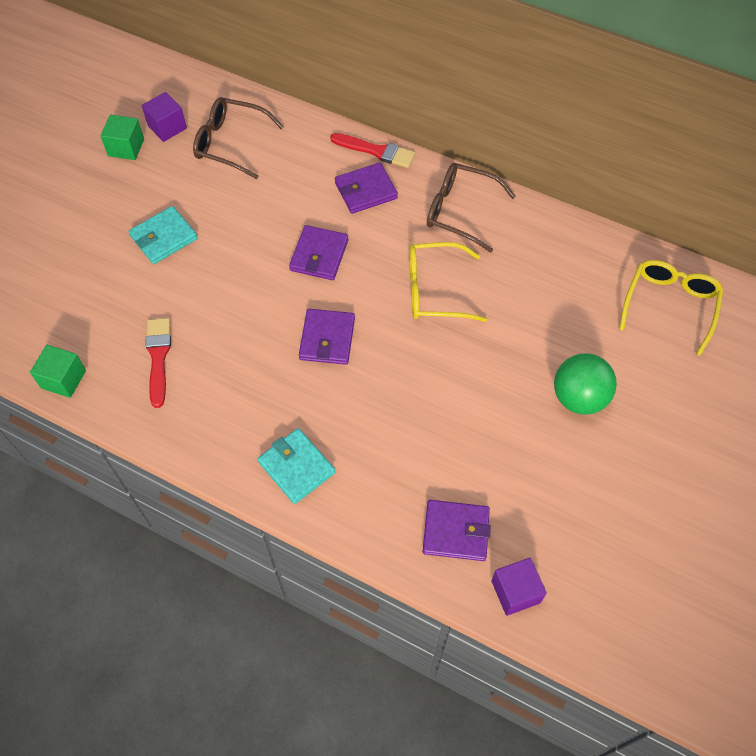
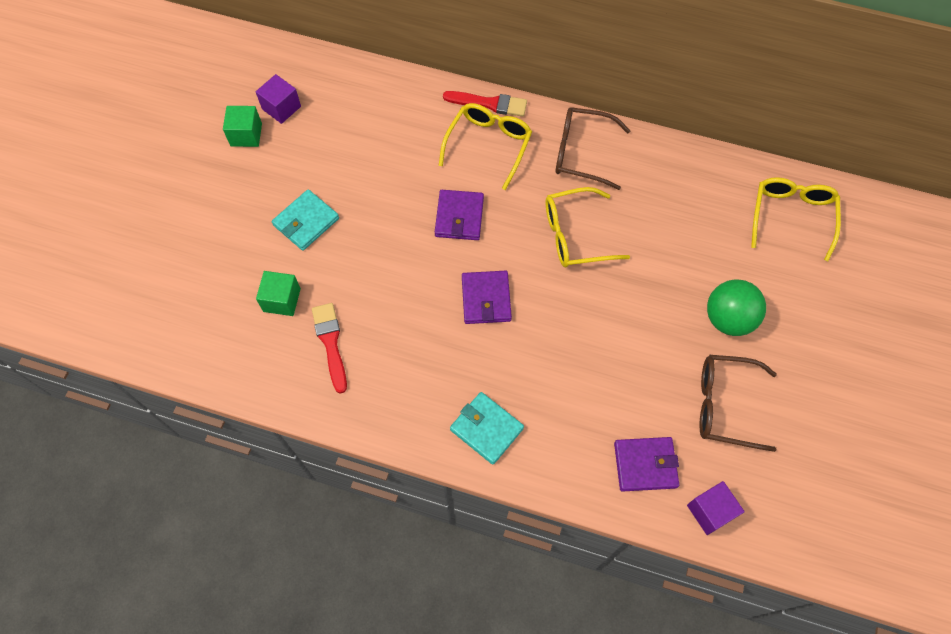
camera: 10 degrees left, 5 degrees up
green cube [30,345,86,398] -> green cube moved to [256,271,301,316]
brown glasses [193,97,284,179] -> brown glasses moved to [700,355,777,452]
purple wallet [335,162,398,214] -> yellow glasses [439,103,532,190]

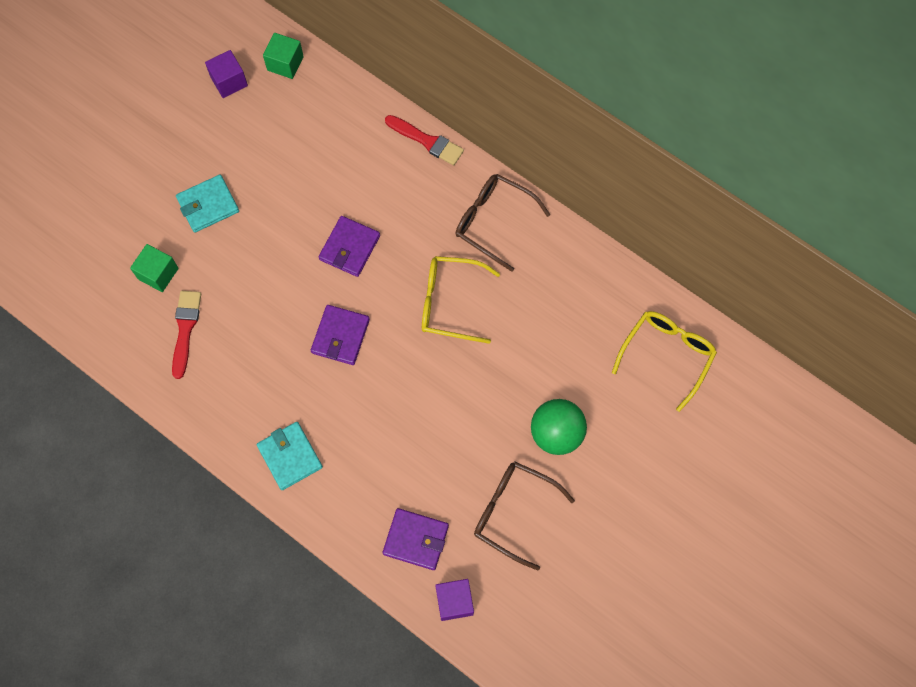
camera: 20 degrees right, 5 degrees up
green cube [223,106,262,147] -> green cube moved to [263,33,304,79]
yellow glasses [439,103,532,190] -> none

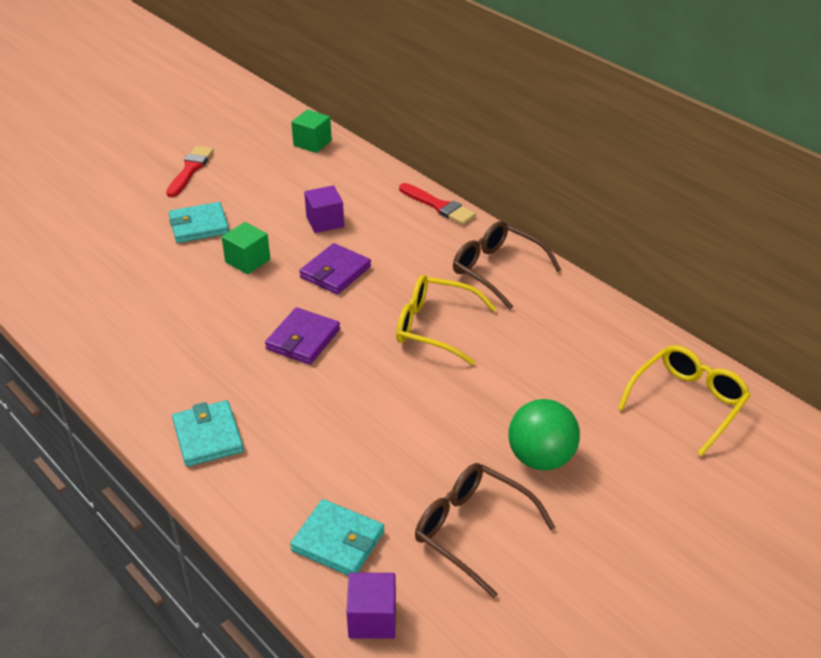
camera: 10 degrees right, 30 degrees down
green cube [130,244,179,292] -> green cube moved to [222,222,270,274]
red brush [172,291,201,379] -> red brush moved to [166,146,214,197]
purple cube [205,50,248,98] -> purple cube moved to [304,185,344,233]
purple wallet [383,508,449,570] -> turquoise wallet [290,499,384,576]

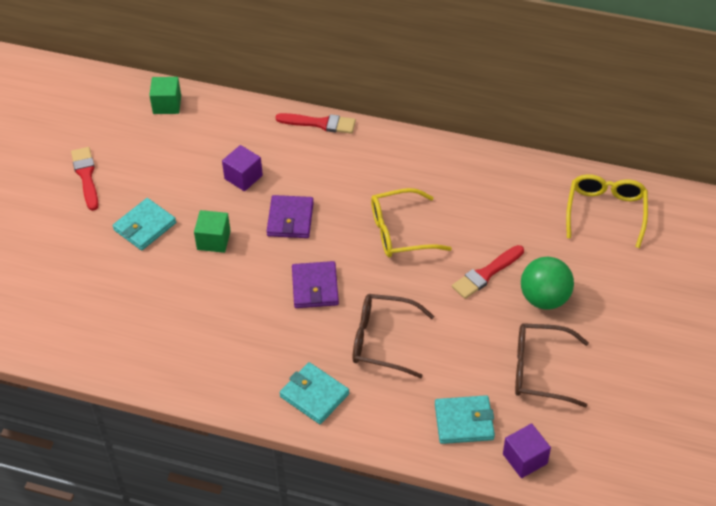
camera: 30 degrees left, 10 degrees up
brown glasses [453,221,561,310] -> brown glasses moved to [353,294,434,378]
none -> red brush [452,245,524,299]

